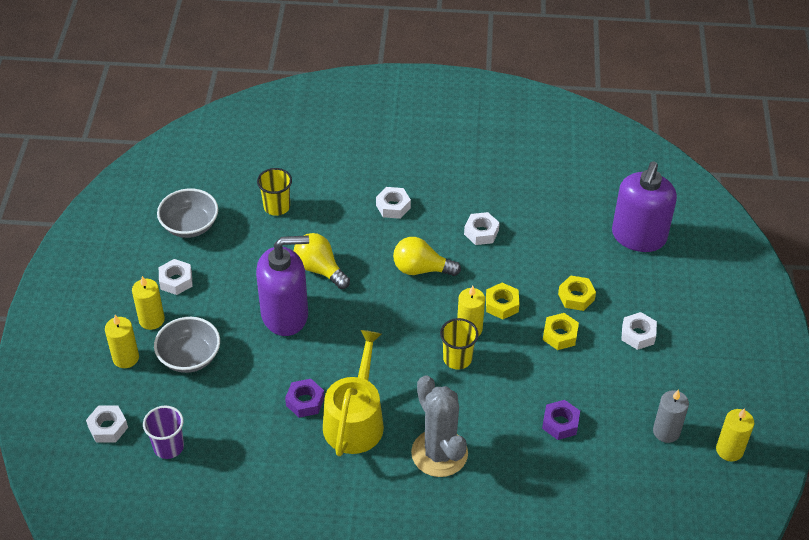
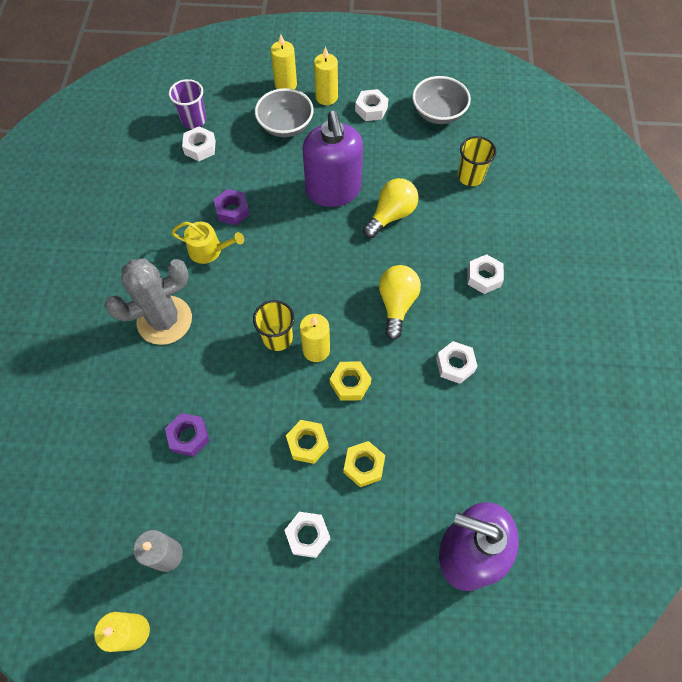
camera: 90 degrees right, 15 degrees up
white nut [86,405,128,442] -> white nut moved to [182,126,216,161]
yellow watering can [323,330,384,456] -> yellow watering can [171,222,244,264], size x0.58

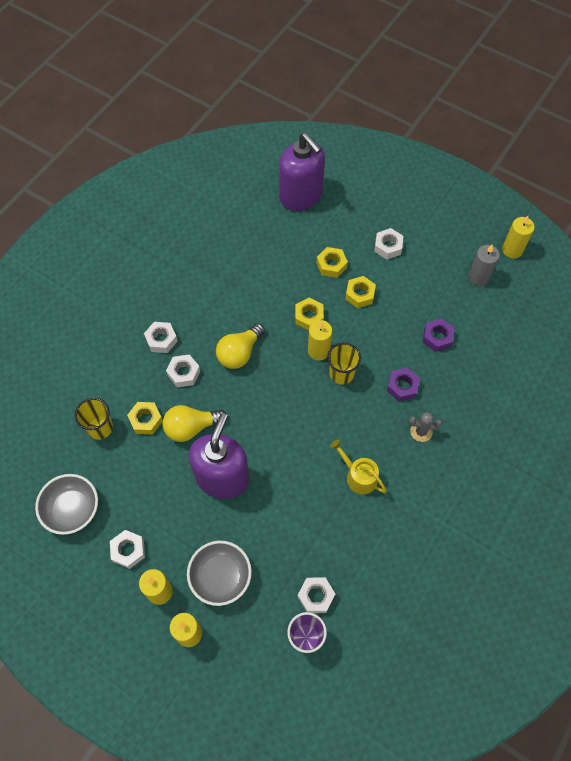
camera: 150 degrees left, 0 degrees up
grey cactus [104,259,192,345] -> grey cactus [409,412,442,442], size x0.46
purple nut [214,189,250,225] -> purple nut moved to [387,367,420,402]
white nut [436,341,478,384] -> white nut moved to [166,354,200,387]
none -> yellow nut [127,402,163,434]

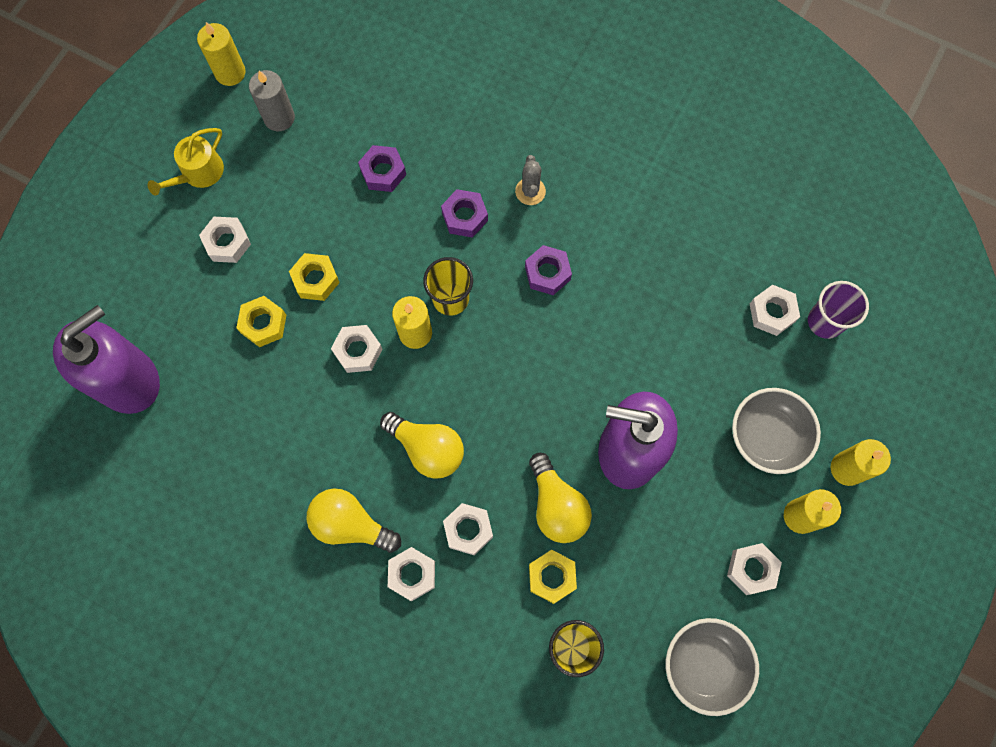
camera: 95 degrees left, 10 degrees up
yellow nut [295,298,324,330] -> white nut [331,325,382,373]
yellow watering can [330,440,387,494] -> yellow watering can moved to [148,128,224,196]
none -> yellow light bulb [307,488,401,553]
none -> purple nut [525,245,572,295]

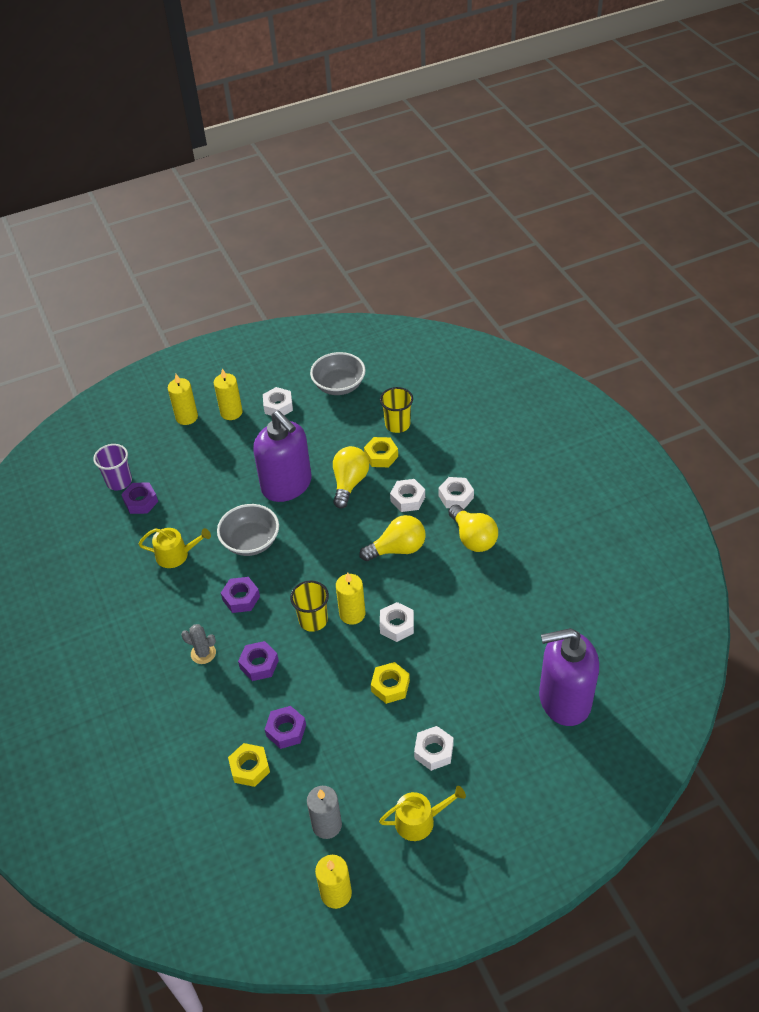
camera: 140 degrees left, 25 degrees down
yellow nut [237,296,286,347] -> yellow nut moved to [228,743,270,787]
yellow light bulb [380,412,464,479] -> yellow light bulb turned 90 degrees clockwise [359,515,426,561]
grey cactus [515,155,546,205] -> grey cactus turned 75 degrees clockwise [181,624,216,664]
grey bowl [732,388,821,474] -> grey bowl moved to [217,504,279,556]
white nut [750,285,800,336] -> purple nut [121,482,158,514]
none -> yellow watering can [138,528,211,568]

